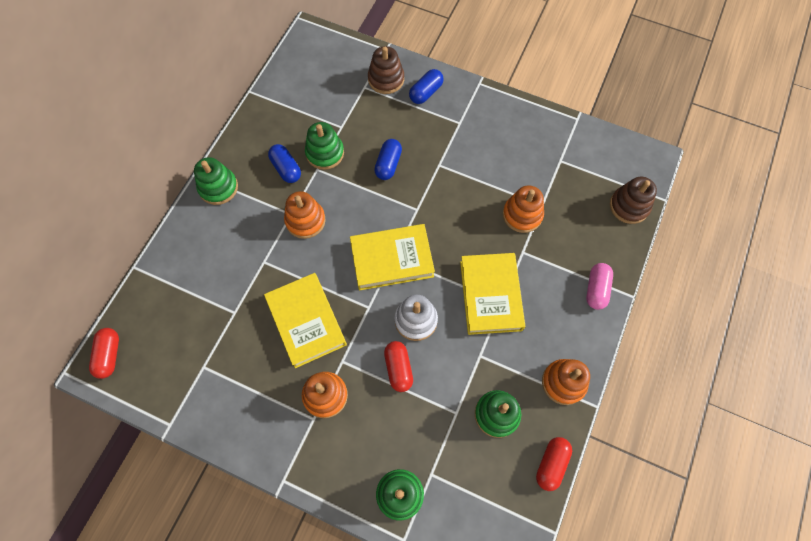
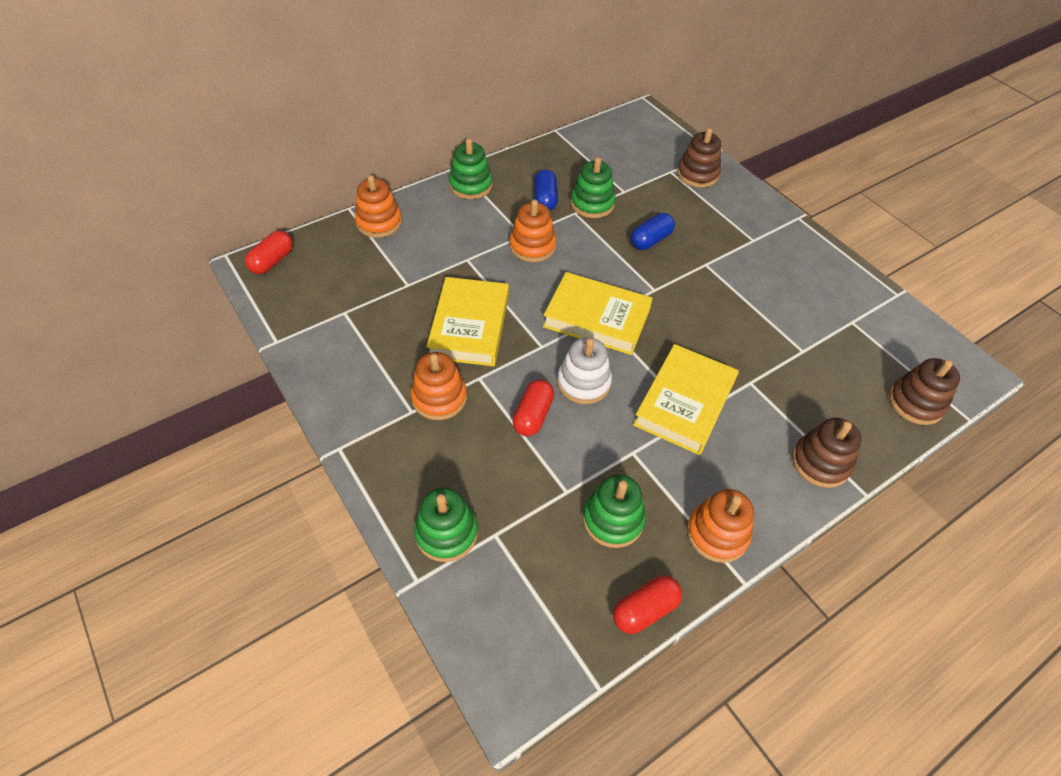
camera: 30 degrees right, 15 degrees down
blue capsule [409,69,444,104] -> none
orange stacking toy [503,185,544,233] -> orange stacking toy moved to [355,175,402,238]
pink capsule [586,263,613,310] -> brown stacking toy [792,418,862,488]

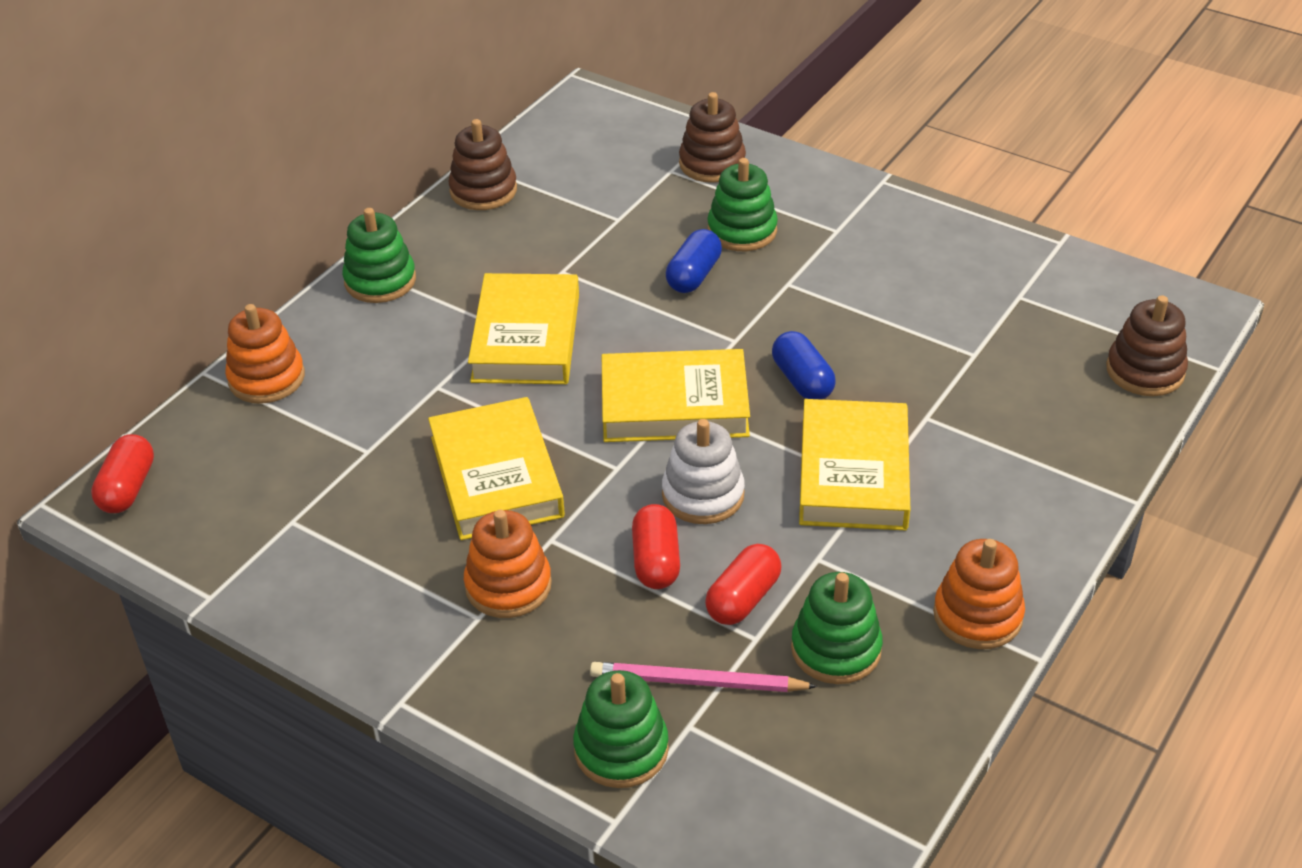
camera: 20 degrees left, 10 degrees down
orange stacking toy [510,200,556,262] -> yellow book [468,273,579,384]
blue capsule [534,169,558,211] -> blue capsule moved to [772,331,836,400]
green stacking toy [571,157,615,218] -> green stacking toy moved to [707,158,778,251]
red capsule [613,575,682,634] -> red capsule moved to [705,544,781,625]
brown stacking toy [792,418,862,488] -> brown stacking toy moved to [448,119,517,210]
none -> pink pencil [590,662,818,692]

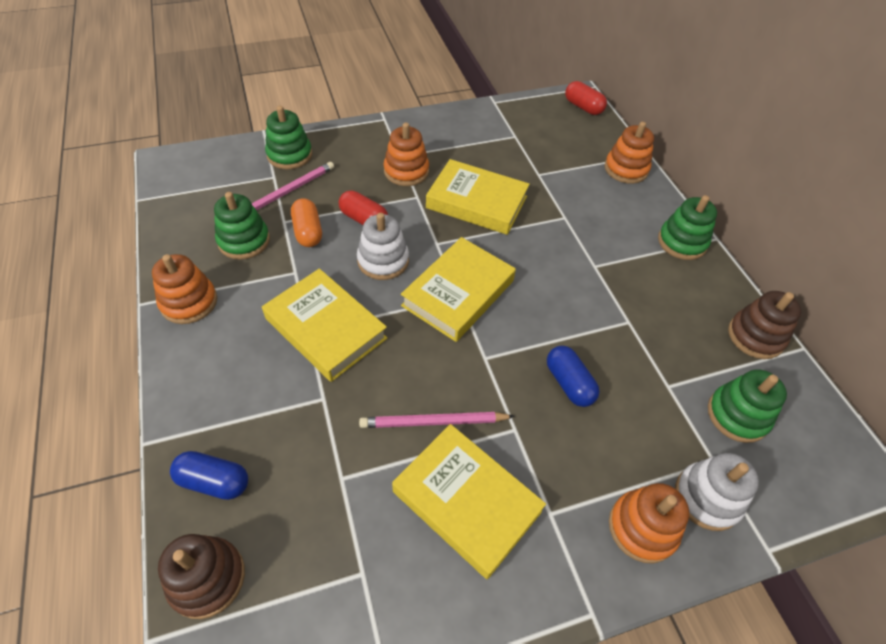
camera: 125 degrees right, 10 degrees up
yellow book [468,273,579,384] -> yellow book moved to [392,424,546,579]
brown stacking toy [679,92,746,183] -> white stacking toy [675,453,759,531]
red capsule [705,544,781,625] -> orange capsule [291,198,322,247]
green stacking toy [707,158,778,251] -> green stacking toy moved to [708,369,787,443]
blue capsule [772,331,836,400] -> blue capsule moved to [170,451,248,500]
none -> pink pencil [359,412,515,428]
none -> orange stacking toy [609,483,689,563]

